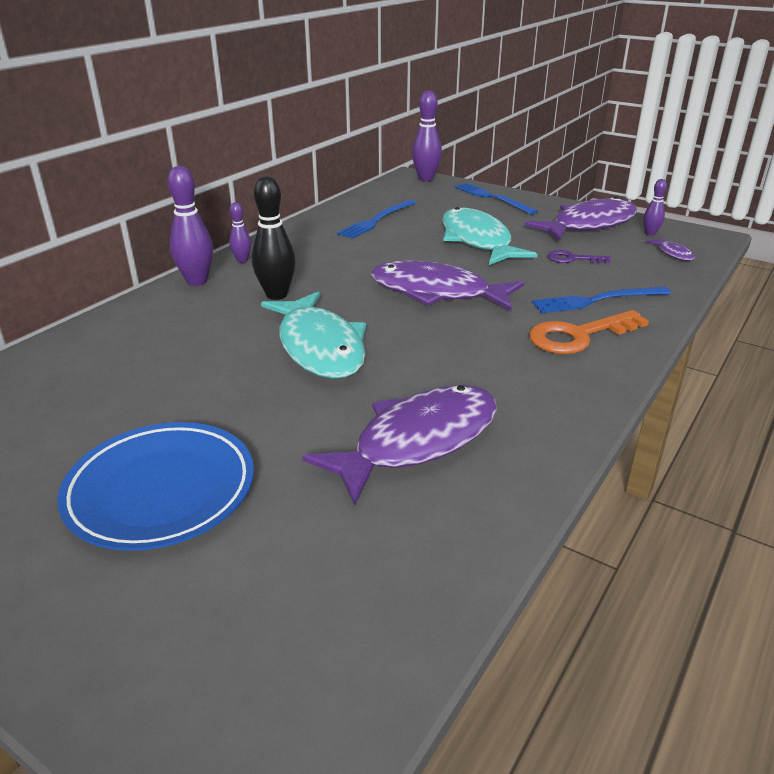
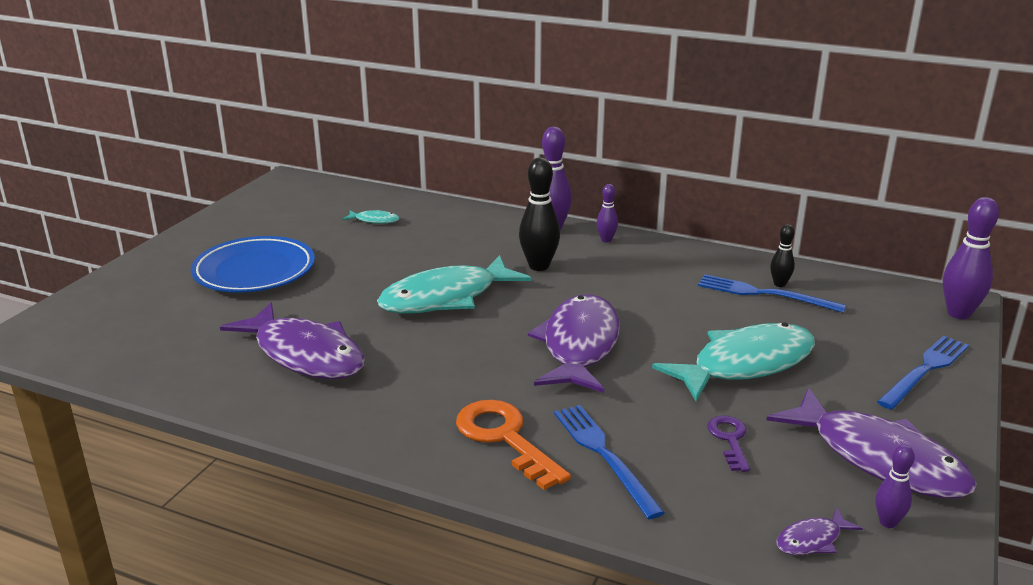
camera: 80 degrees right, 5 degrees down
none -> turquoise fish [342,210,400,224]
none -> black bowling pin [770,224,795,287]

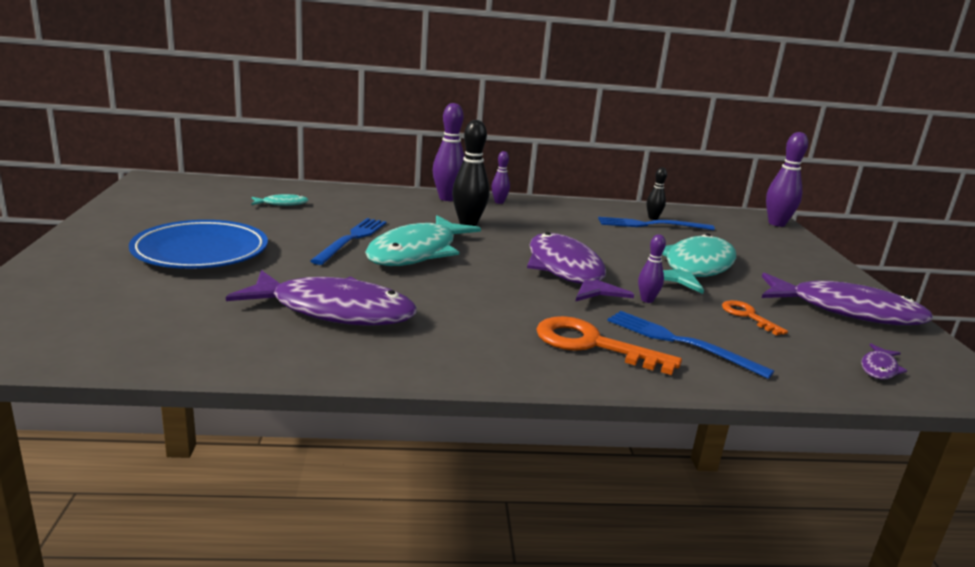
camera: 30 degrees left, 5 degrees down
purple key [707,416,750,472] -> orange key [722,300,788,335]
purple bowling pin [875,444,915,528] -> purple bowling pin moved to [638,234,666,303]
blue fork [877,336,969,409] -> blue fork moved to [310,218,386,265]

